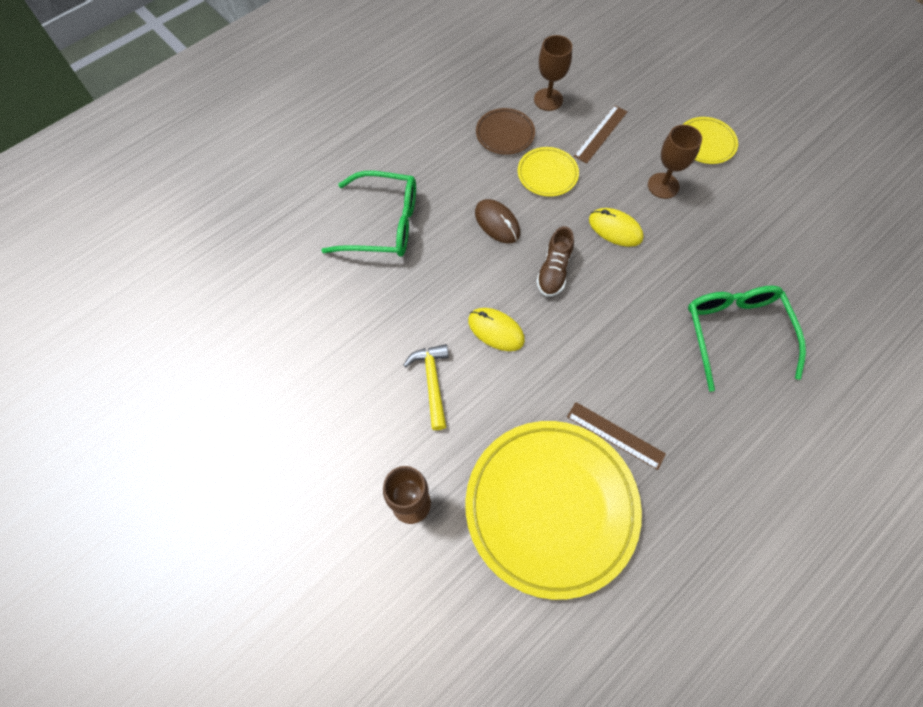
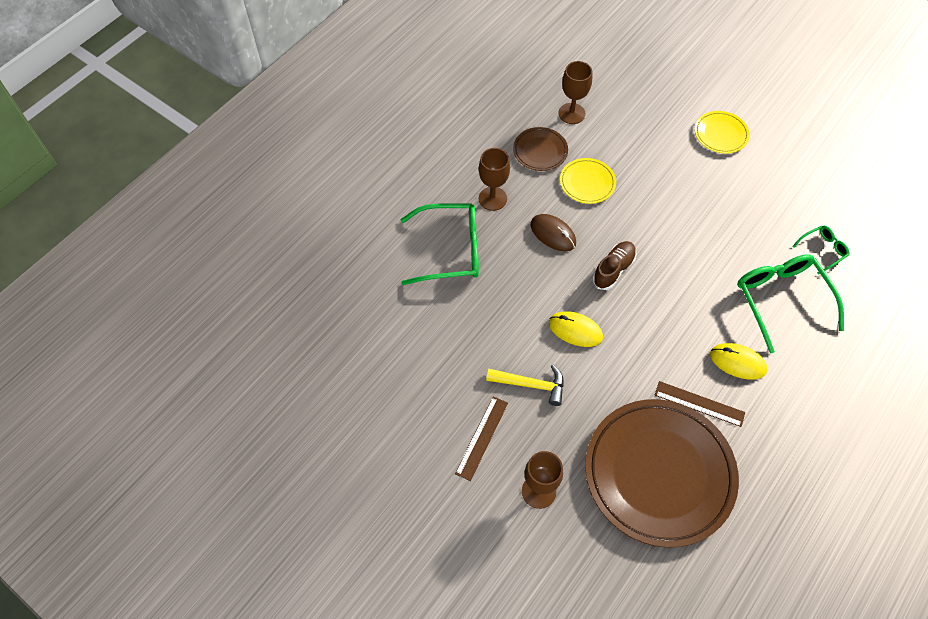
camera: 10 degrees left, 5 degrees down
yellow hammer [404,344,449,430] -> yellow hammer turned 120 degrees clockwise [486,365,564,406]
yellow plate [465,421,642,600] -> brown plate [585,399,739,548]
brown shoe [536,226,574,297] -> brown shoe turned 150 degrees counterclockwise [592,241,637,290]
brown ruler [574,105,628,164] -> brown ruler moved to [455,396,508,481]
yellow mouse [589,208,644,247] -> yellow mouse moved to [710,343,767,380]
brown goblet [648,125,702,199] -> brown goblet moved to [479,148,510,211]
none -> green glasses [792,226,850,275]

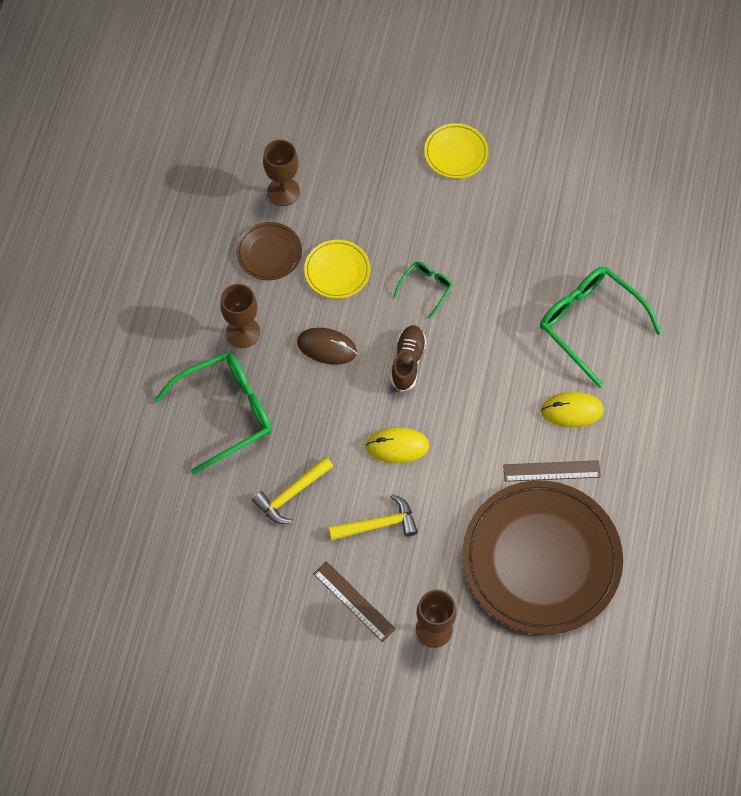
camera: 25 degrees left, 5 degrees up
brown ruler [455,396,508,481] -> brown ruler turned 45 degrees counterclockwise [313,561,396,642]
green glasses [792,226,850,275] -> green glasses moved to [393,262,453,319]
none -> yellow hammer [252,456,333,524]

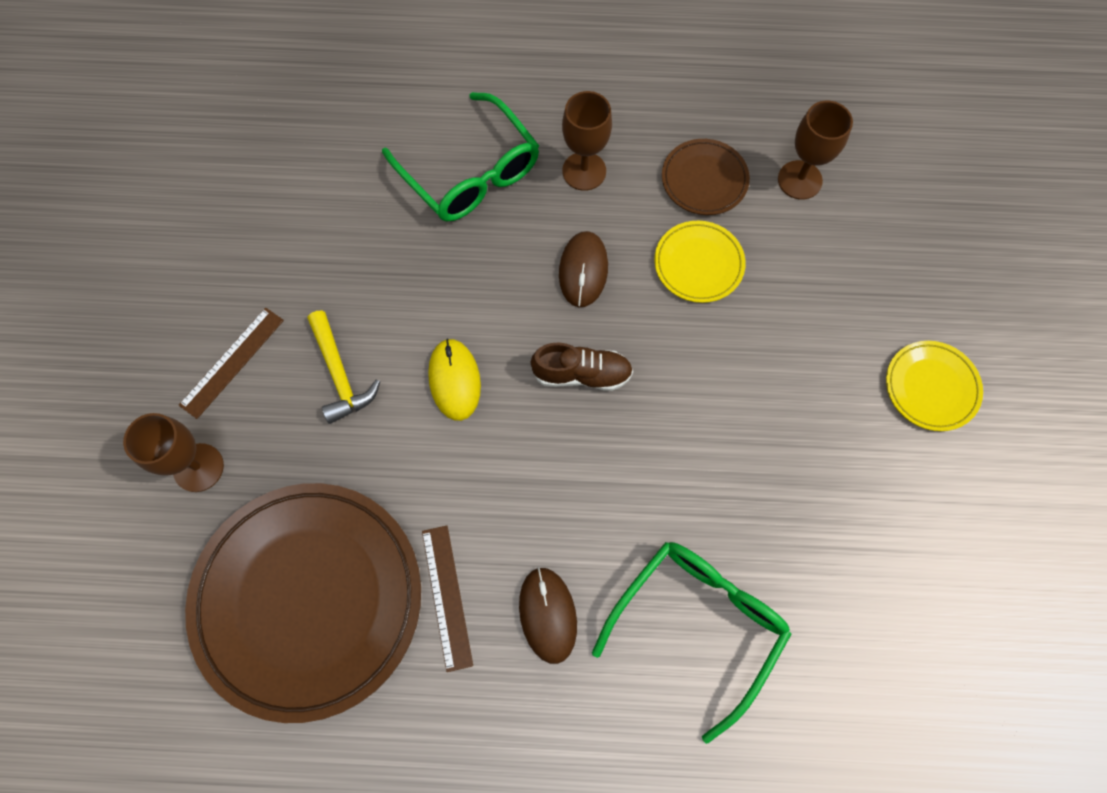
camera: 80 degrees right, 5 degrees up
yellow hammer [252,456,333,524] -> none
green glasses [393,262,453,319] -> none
yellow mouse [541,392,604,427] -> brown mouse [519,567,577,664]

